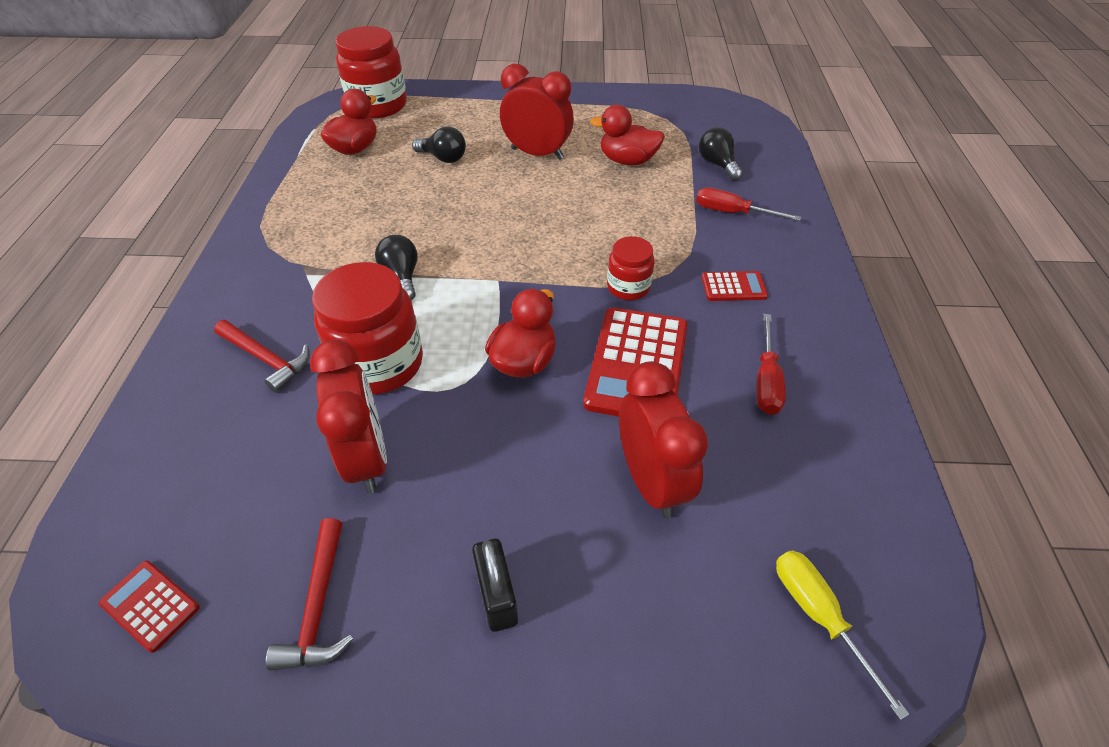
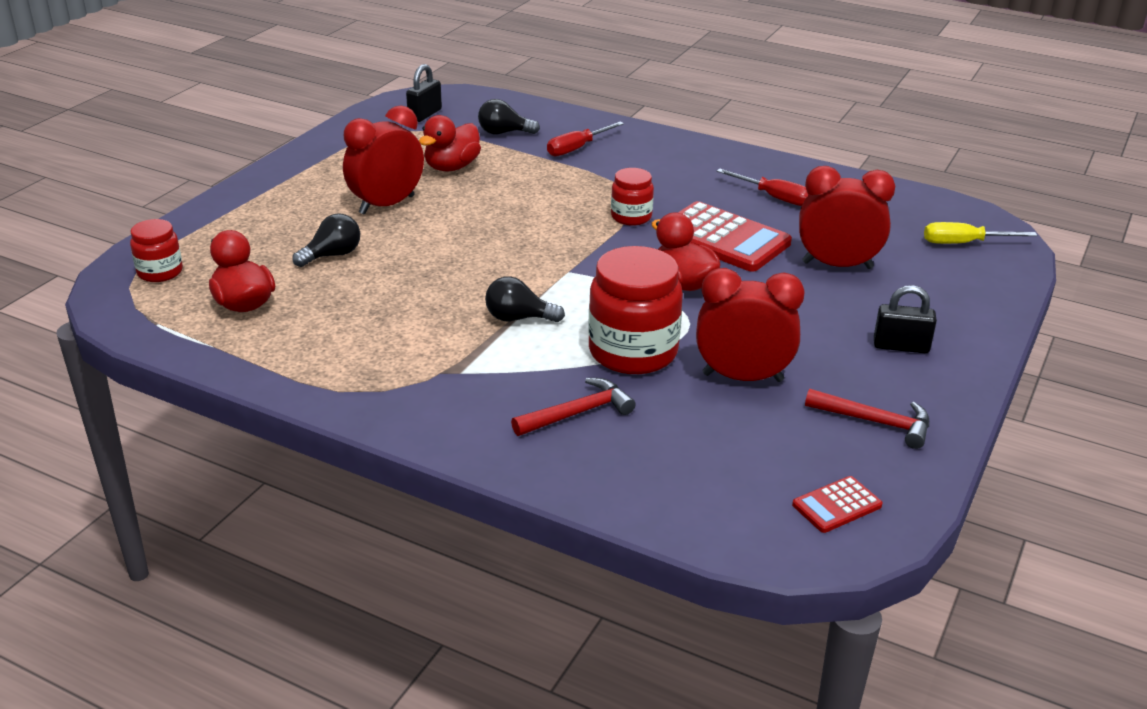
camera: 65 degrees left, 15 degrees down
red jar [335,26,407,118] -> red jar [130,219,183,282], size x0.55
red calculator [701,271,768,301] -> none
none -> black padlock [406,64,442,122]

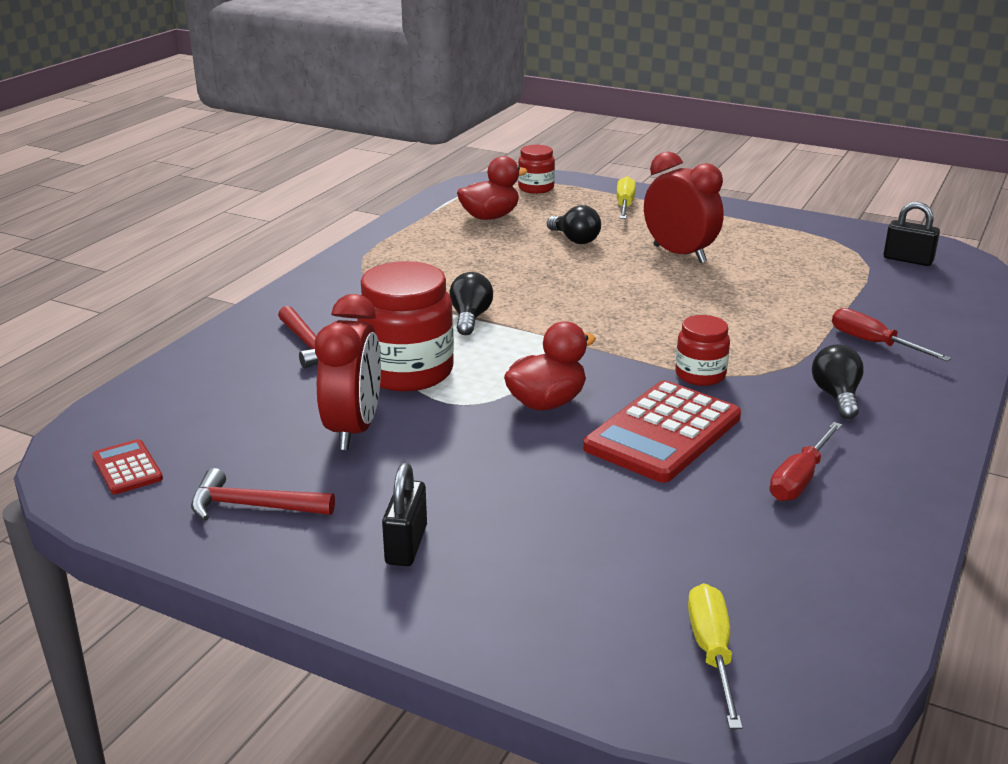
camera: 90 degrees right, 5 degrees down
red duck [419,115,481,171] -> none
black light bulb [478,99,540,135] -> black light bulb moved to [812,344,864,419]
red clock [799,166,895,269] -> none
red hammer [805,389,929,449] -> red hammer turned 75 degrees clockwise [191,468,335,520]
none -> yellow screwdriver [617,176,636,219]

